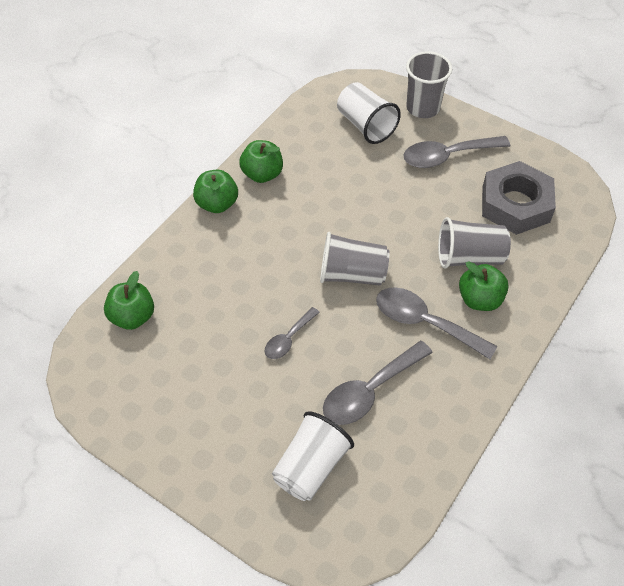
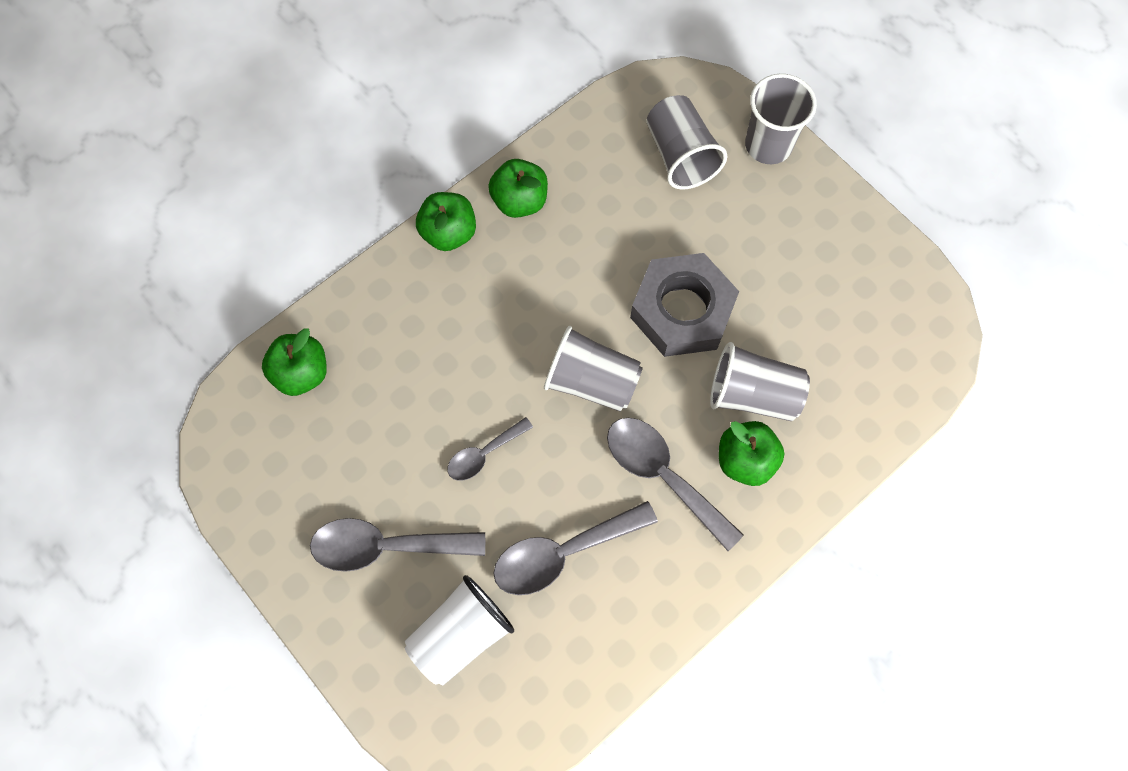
camera: 15 degrees right, 15 degrees up
white cup [337,82,401,144] -> grey cup [647,95,728,189]
grey spoon [403,136,510,168] -> grey spoon moved to [310,518,485,572]
grey nut [482,161,556,235] -> grey nut moved to [630,253,739,357]

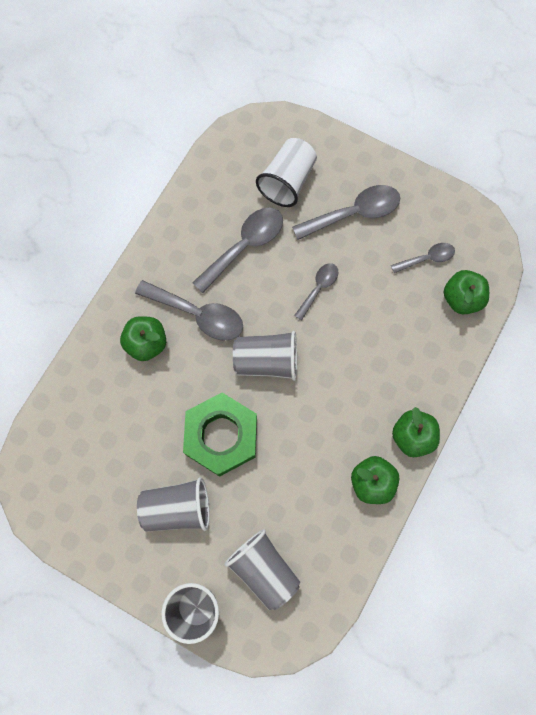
camera: 160 degrees right, 5 degrees up
grey nut [630,253,739,357] -> green nut [183,393,257,477]
grey cup [710,342,810,421] -> grey cup moved to [137,477,210,532]
none -> grey spoon [391,243,455,273]

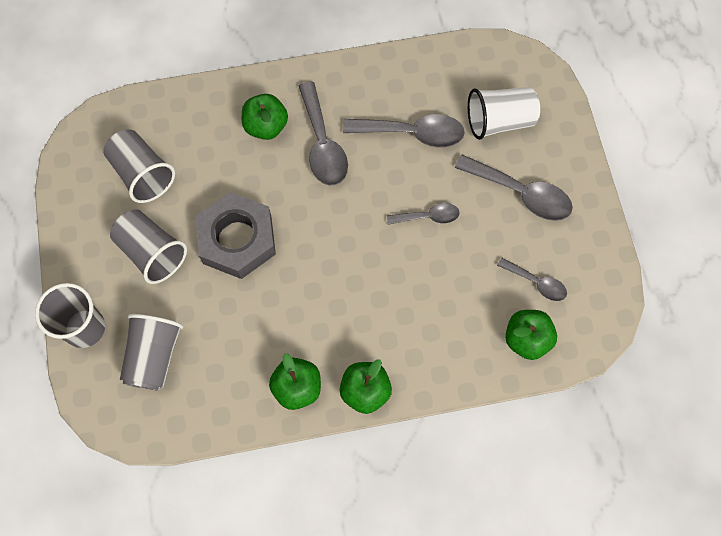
camera: 50 degrees right, 5 degrees down
green nut [183,393,257,477] -> grey nut [195,192,276,279]
grey cup [233,331,297,381] -> grey cup moved to [103,129,175,203]

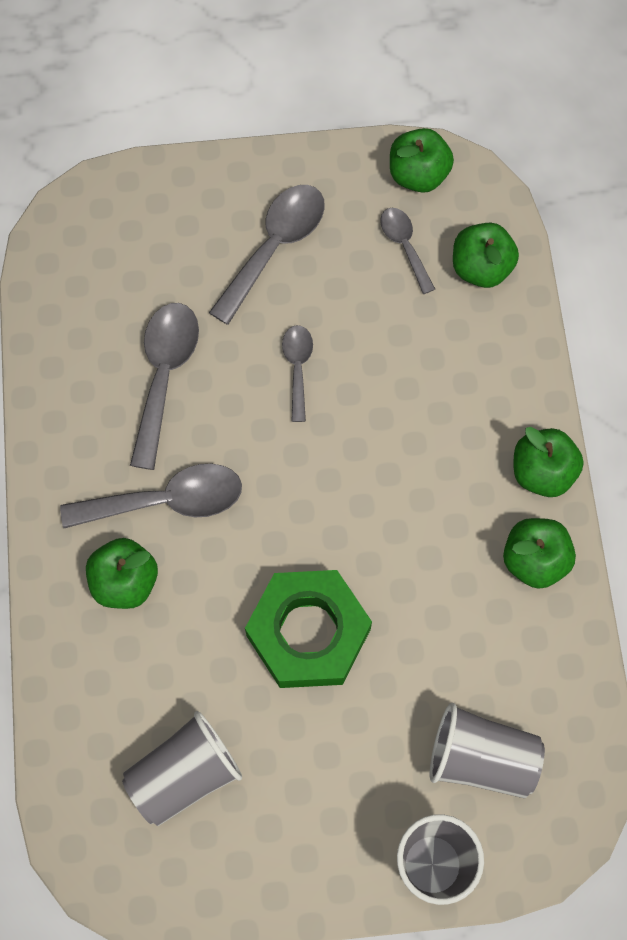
camera: 85 degrees left, 0 degrees up
grey cup [110,209,187,284] -> none
grey nut [195,192,276,279] -> green nut [245,570,372,688]
white cup [468,87,540,140] -> none
grey spoon [497,258,567,301] -> grey spoon turned 60 degrees counterclockwise [380,208,435,294]
none -> green apple [390,128,454,193]

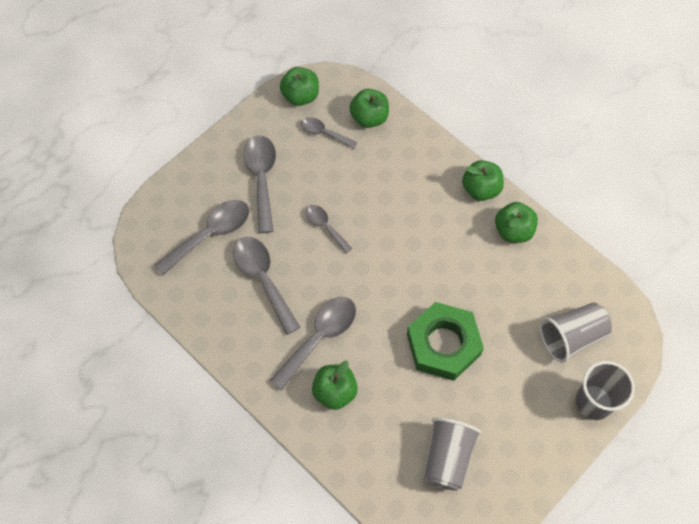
camera: 40 degrees left, 5 degrees down
none -> grey spoon [154,200,249,275]

